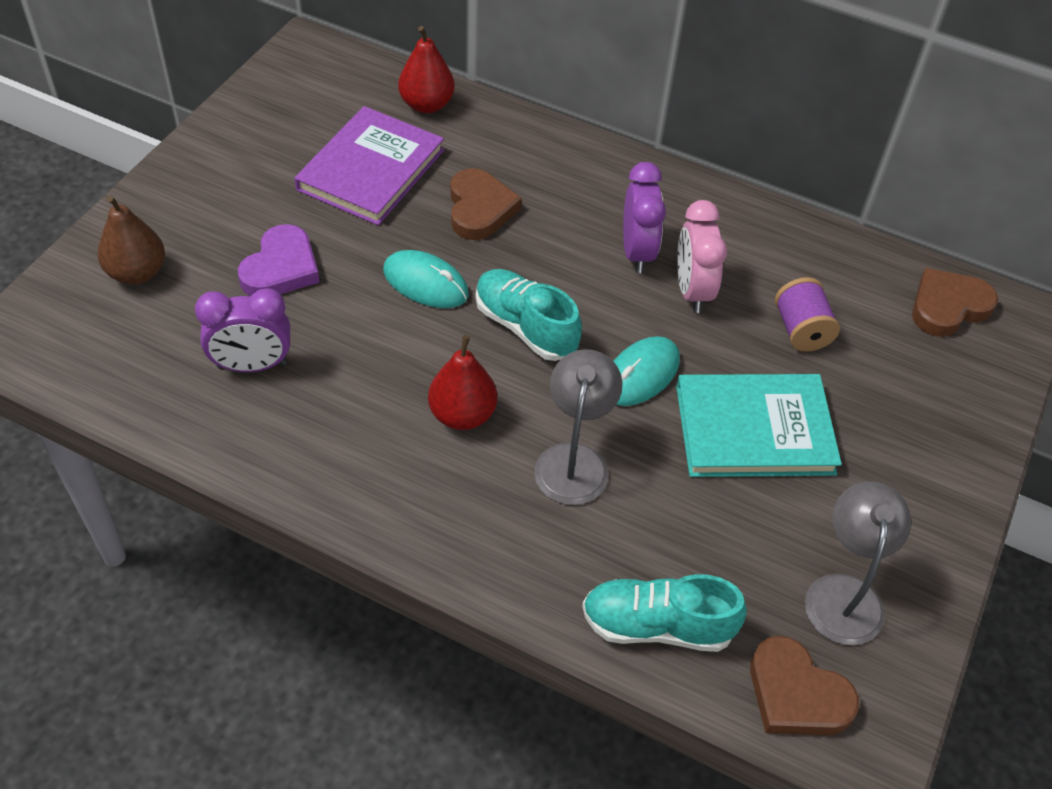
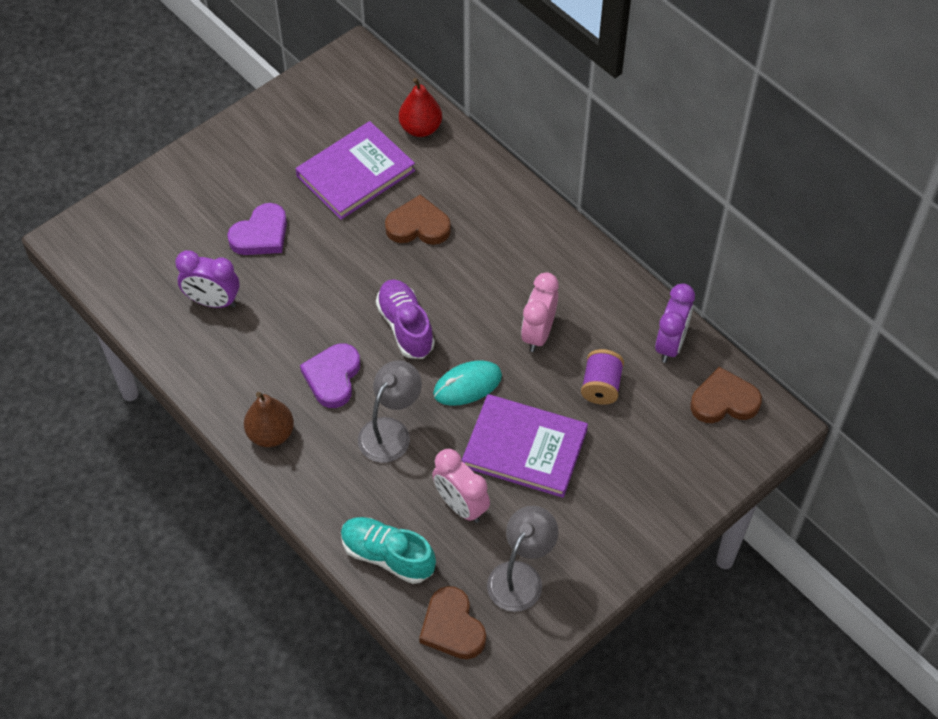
camera: 25 degrees right, 5 degrees up
brown pear [98,195,165,285] -> brown pear moved to [244,392,294,447]
turquoise mouse [383,250,469,308] -> none
red pear [428,335,497,430] -> purple heart [300,343,360,408]
brown heart [450,168,522,240] -> brown heart turned 105 degrees counterclockwise [385,195,451,245]
turquoise shoe [475,269,582,361] -> purple shoe [376,279,435,359]
purple clock [623,162,666,274] -> purple clock moved to [655,283,695,363]
turquoise book [676,374,842,477] -> purple book [462,394,588,498]
none -> pink clock [432,449,490,523]

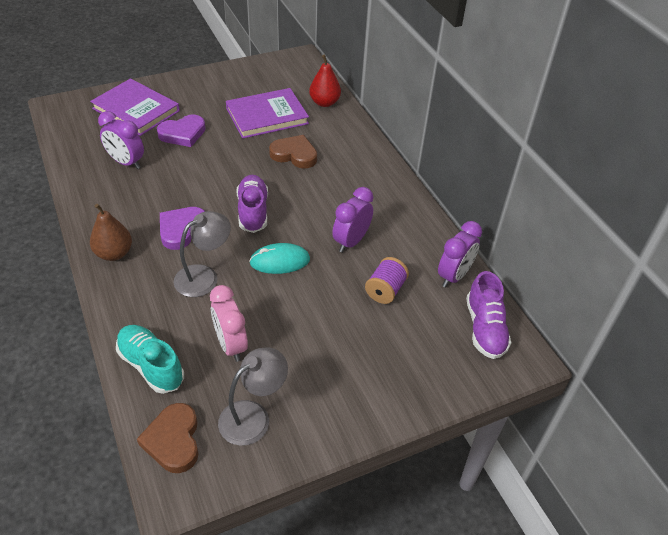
camera: 15 degrees right, 10 degrees down
purple book [462,394,588,498] -> purple book moved to [90,78,180,136]
pink clock [521,272,559,352] -> purple clock [332,187,373,253]
brown heart [690,367,762,423] -> purple shoe [466,271,511,359]

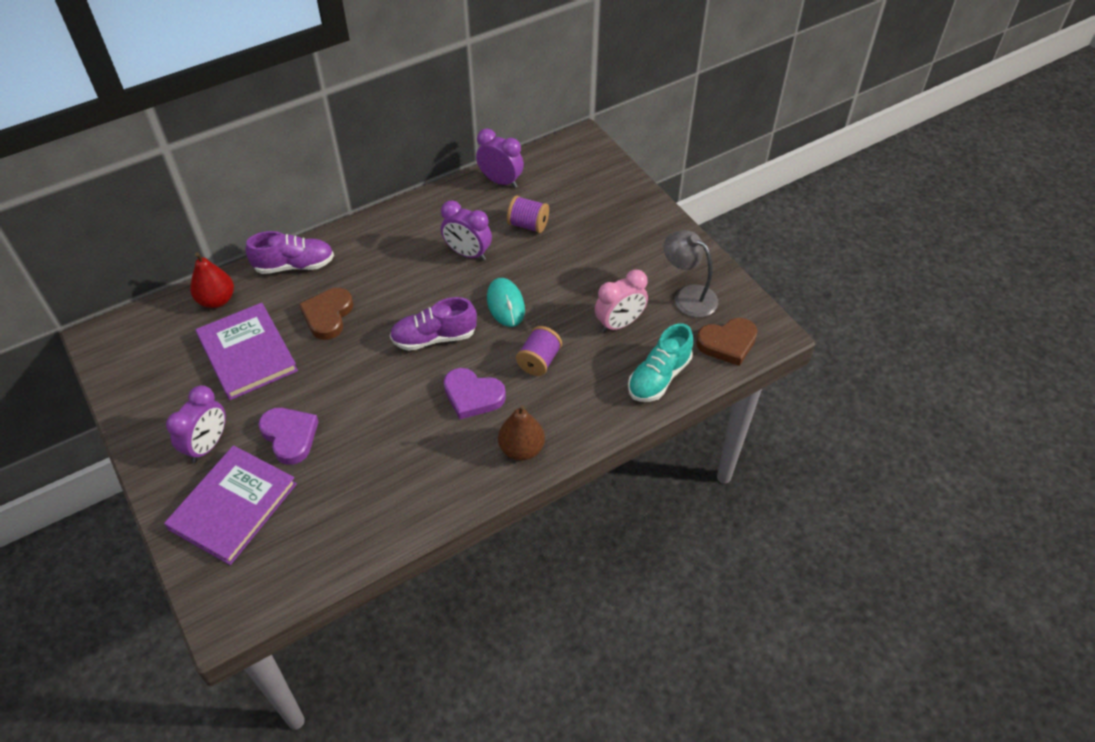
camera: 95 degrees left, 5 degrees up
purple clock [98,111,144,169] -> purple clock moved to [166,385,226,463]
grey lamp [173,211,231,297] -> purple spool [516,326,562,376]
purple shoe [466,271,511,359] -> purple shoe moved to [245,231,334,274]

